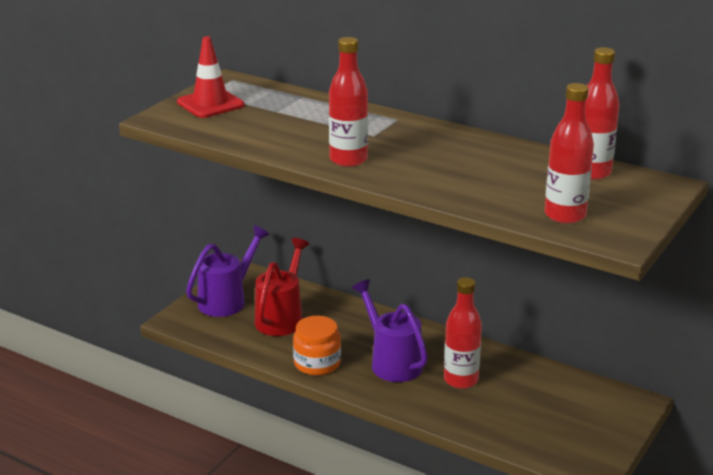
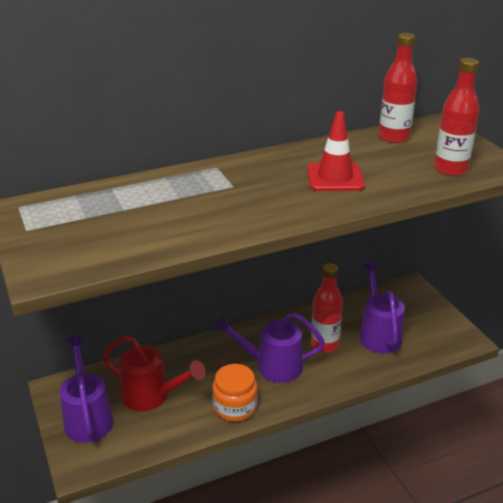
camera: 55 degrees left, 5 degrees up
red traffic cone [177,36,245,118] -> red traffic cone moved to [307,111,365,191]
red watering can [255,238,309,336] -> red watering can turned 150 degrees clockwise [103,335,205,411]
red bottle [329,37,368,167] -> none
none -> purple watering can [359,262,405,354]

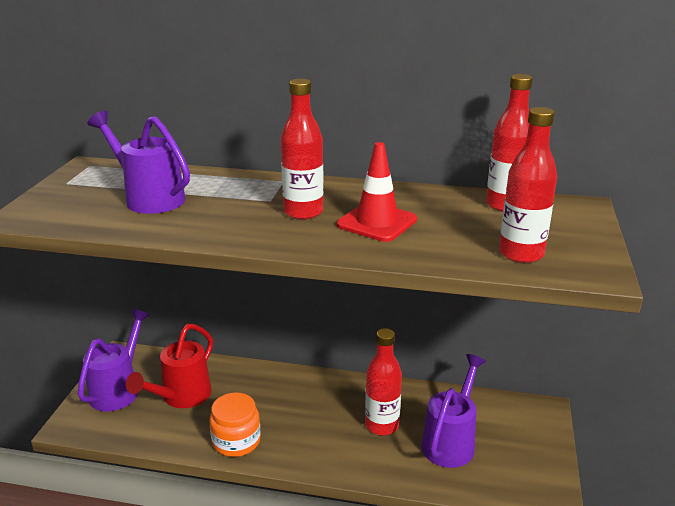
camera: 35 degrees right, 5 degrees down
red watering can [103,335,205,411] -> red watering can turned 60 degrees clockwise [126,324,213,408]
purple watering can [214,312,325,383] -> purple watering can moved to [87,111,190,214]
none -> red bottle [281,79,324,220]

